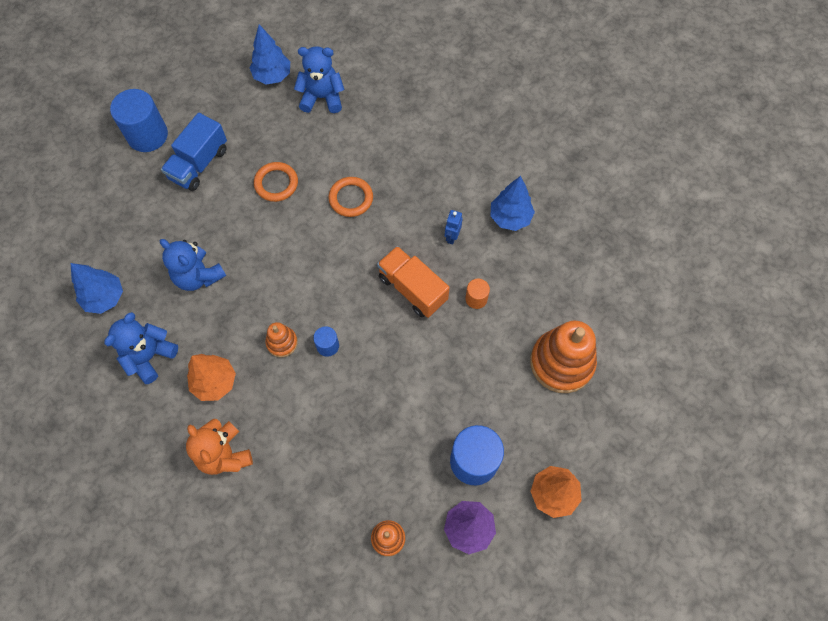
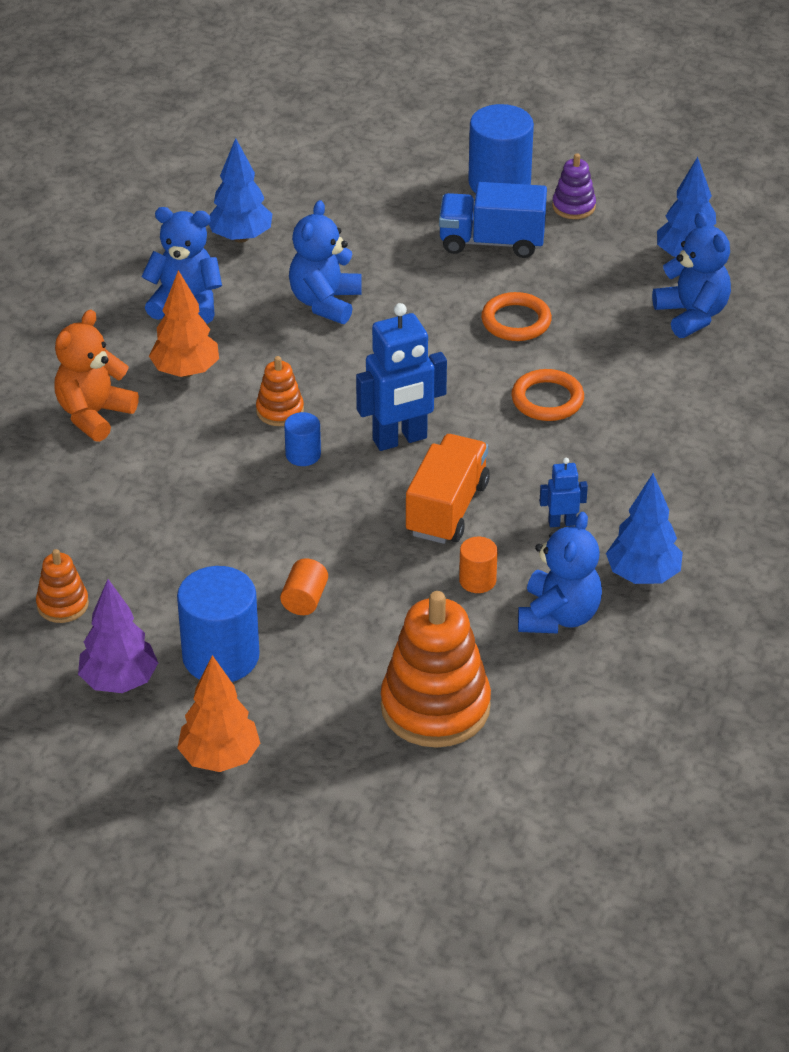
camera: 65 degrees right, 25 degrees down
none -> orange cylinder [280,558,328,615]
none -> blue robot [356,303,447,451]
none -> blue teddy bear [518,512,602,633]
none -> purple stacking toy [552,153,596,219]

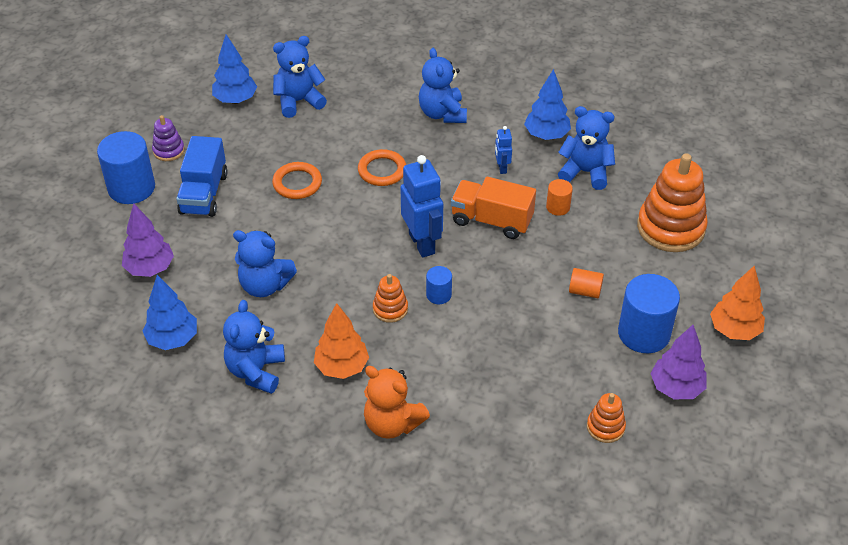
camera: 90 degrees left, 5 degrees up
none -> purple tree [122,203,174,277]
none -> blue teddy bear [419,48,467,123]

